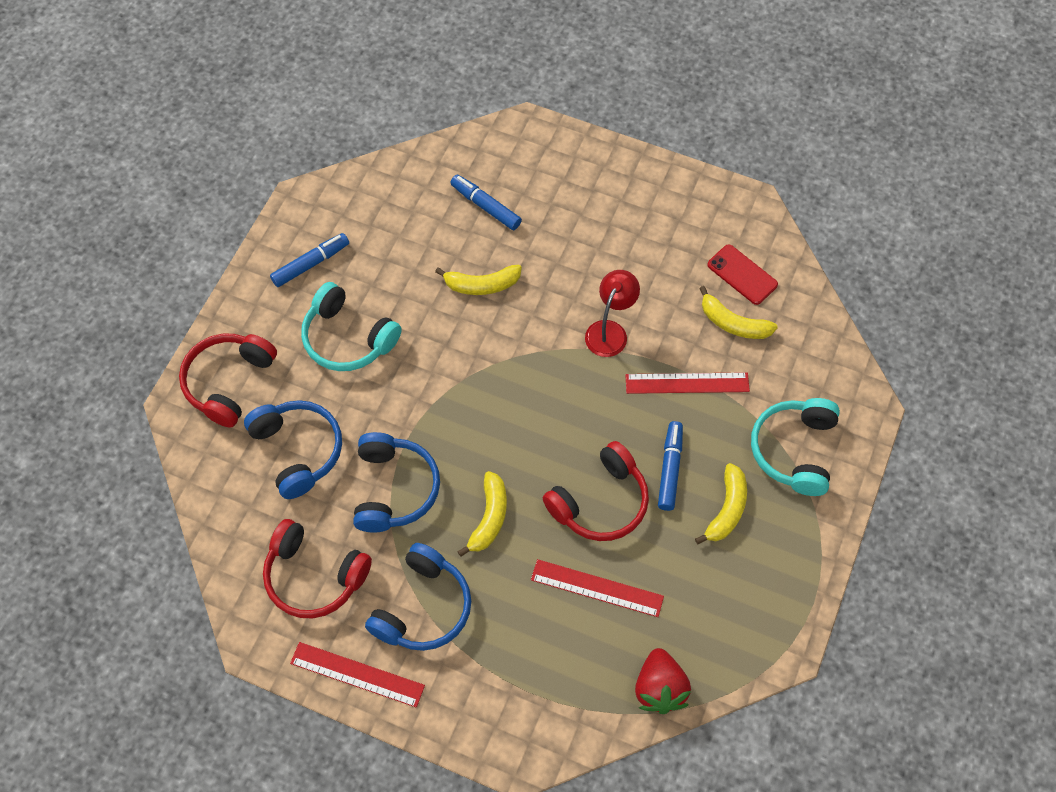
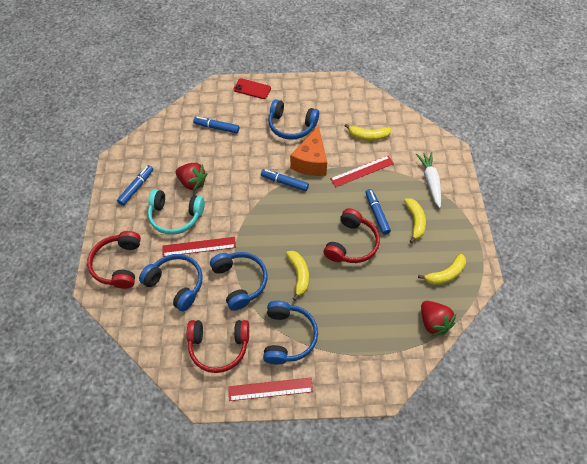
camera: 25 degrees left, 5 degrees down
yellow banana [435,265,522,295] -> yellow banana moved to [418,254,466,285]
red ruler [531,559,664,617] -> red ruler moved to [162,237,236,257]
red lamp [585,270,640,357] -> orange cheese [290,126,327,176]
red phone [708,244,778,305] -> red phone moved to [234,78,271,99]
turquoise headphones [751,398,840,496] -> white carrot [416,152,441,208]
none -> red strawberry [176,163,207,191]
none -> blue marker [261,169,309,191]
none -> blue headphones [268,99,319,140]

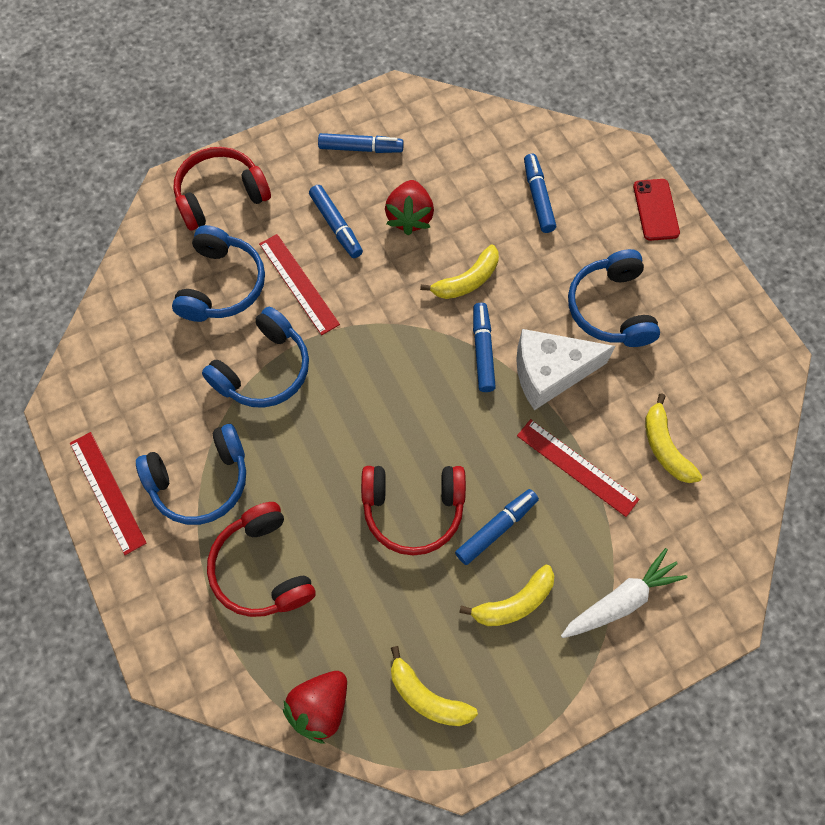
camera: 65 degrees right, 10 degrees up
turquoise headphones [148,189,205,235] -> blue marker [309,185,363,258]
red headphones [187,320,249,373] -> red headphones moved to [207,502,316,617]
yellow banana [286,251,309,301] -> yellow banana moved to [420,245,499,299]
orange cheese [290,126,327,176] -> white cheese [516,329,615,410]

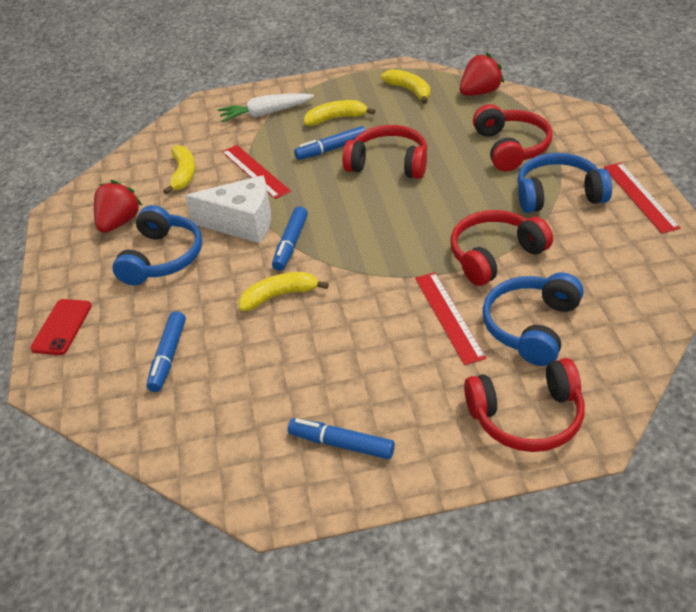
camera: 160 degrees left, 25 degrees down
blue headphones [202,307,309,408] -> red headphones [450,210,553,286]
blue marker [309,185,363,258] -> none
red strawberry [385,180,434,235] -> red strawberry moved to [94,180,143,233]

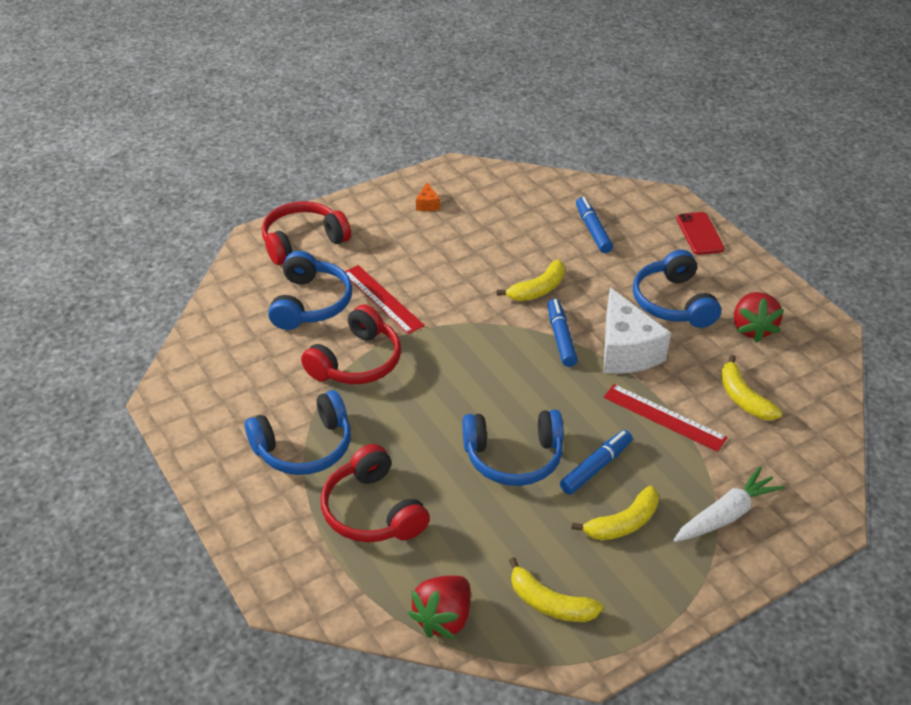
camera: 155 degrees right, 0 degrees up
white cheese [185,175,271,243] -> white cheese turned 90 degrees counterclockwise [604,288,671,374]
blue marker [288,418,395,460] -> orange cheese [416,183,440,211]
red headphones [342,125,427,179] -> blue headphones [462,410,564,486]
red ruler [604,163,681,233] -> none

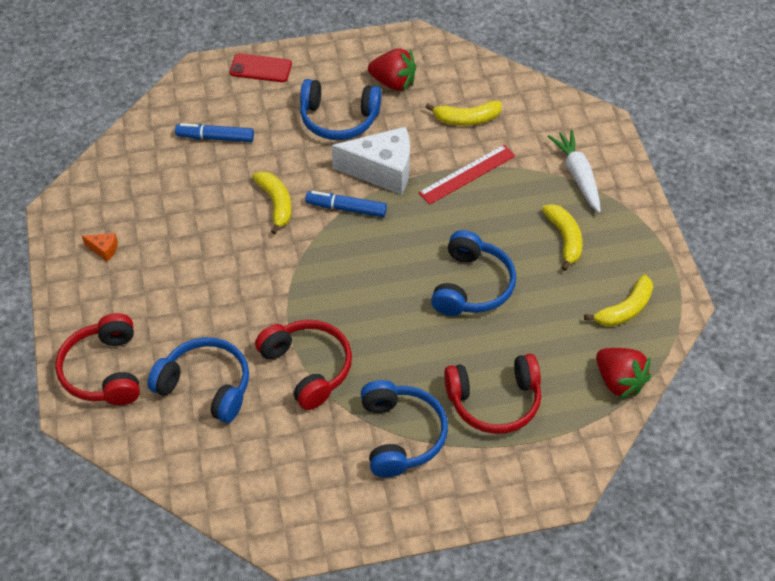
camera: 70 degrees left, 10 degrees up
red ruler [344,265,425,334] -> none
blue marker [560,430,633,495] -> none

